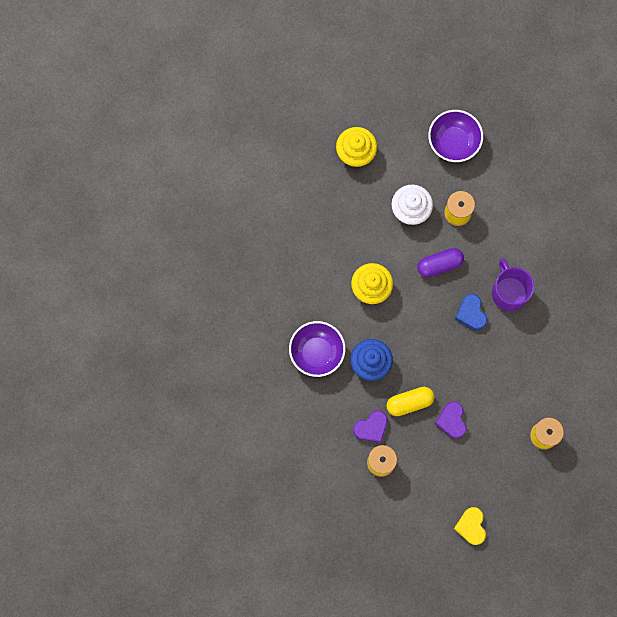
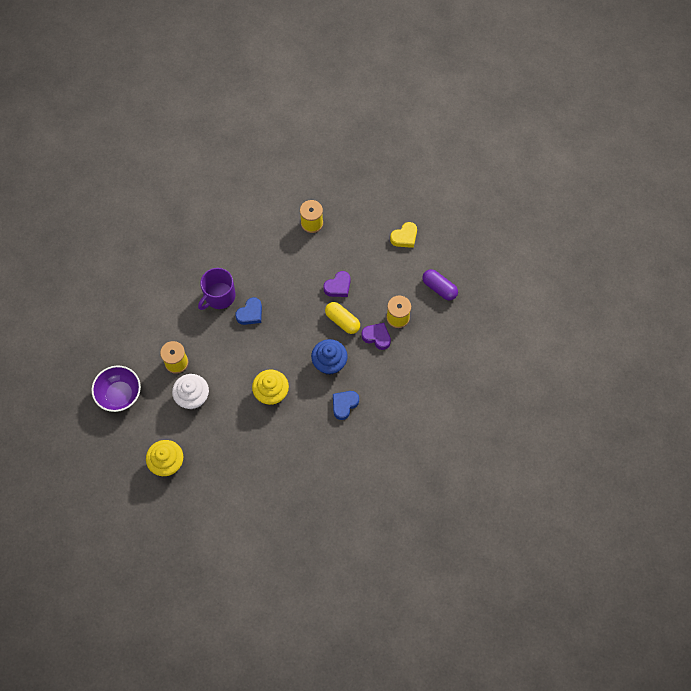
camera: 120 degrees left, 10 degrees down
purple bowl [289,321,345,377] -> blue heart [333,391,359,420]
purple capsule [417,248,464,278] -> purple capsule moved to [422,269,458,301]

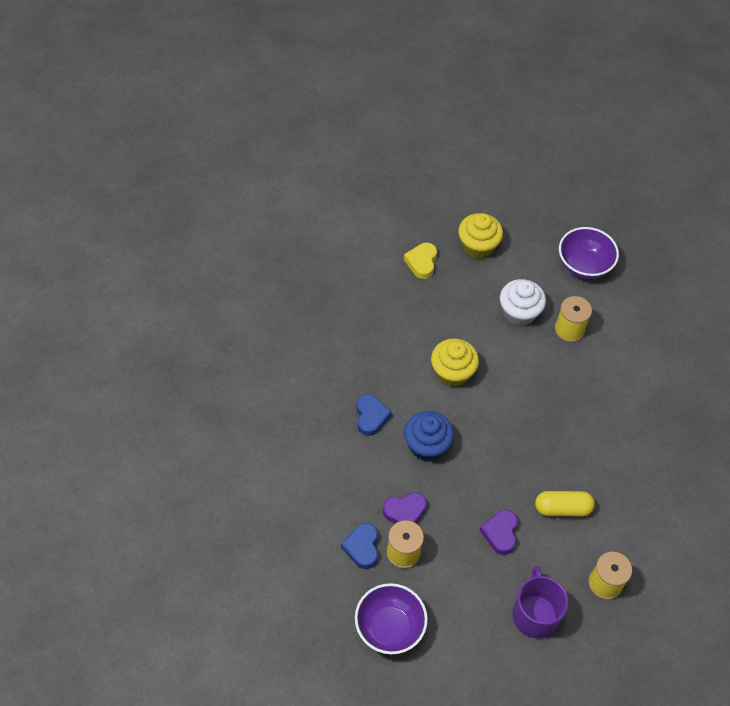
camera: 135 degrees right, 10 degrees down
purple mug [198,268,235,310] -> purple mug moved to [512,566,568,638]
blue heart [235,297,262,325] -> blue heart moved to [341,523,378,569]
yellow capsule [325,302,360,334] -> yellow capsule moved to [535,491,595,516]
yellow heart [390,222,417,248] -> yellow heart moved to [404,243,437,279]
purple capsule [422,269,458,301] -> purple bowl [355,583,428,654]

